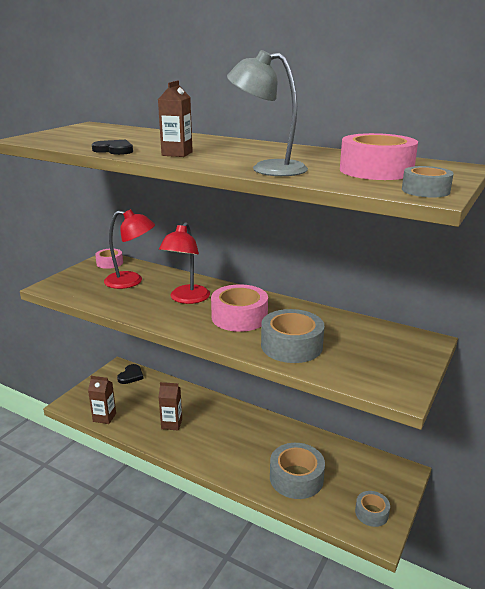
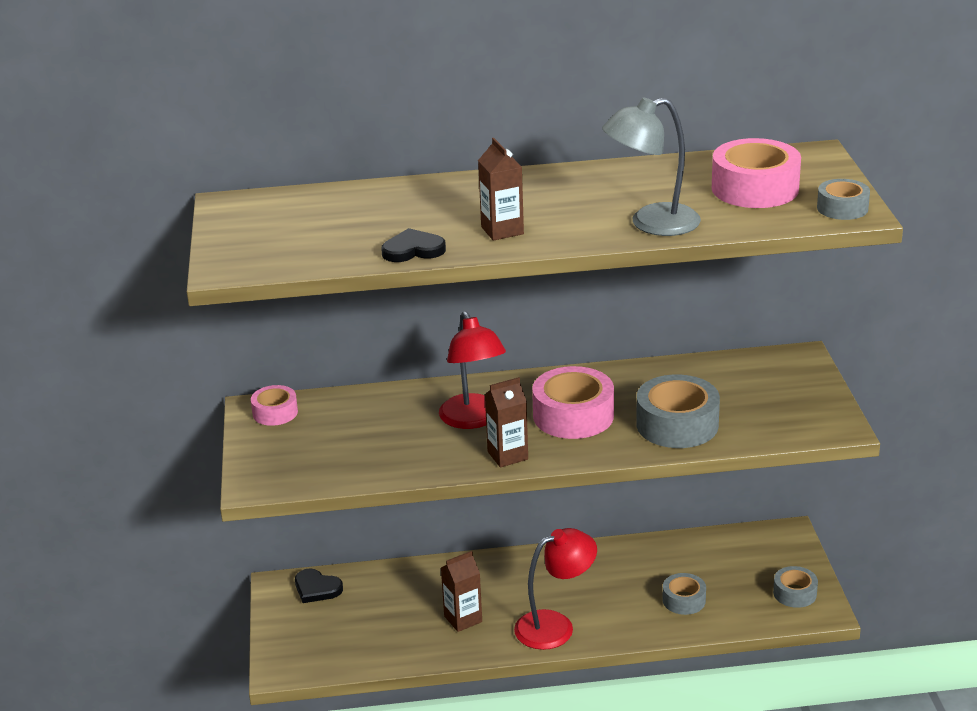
camera: 35 degrees left, 5 degrees up
brown carton [88,376,116,424] -> brown carton moved to [485,377,528,468]
red lamp [104,209,155,289] -> red lamp moved to [514,528,597,650]
black heart [117,364,144,384] -> black heart turned 135 degrees clockwise [295,568,343,603]
grey tape [270,443,325,499] -> grey tape [662,573,706,615], size x0.57

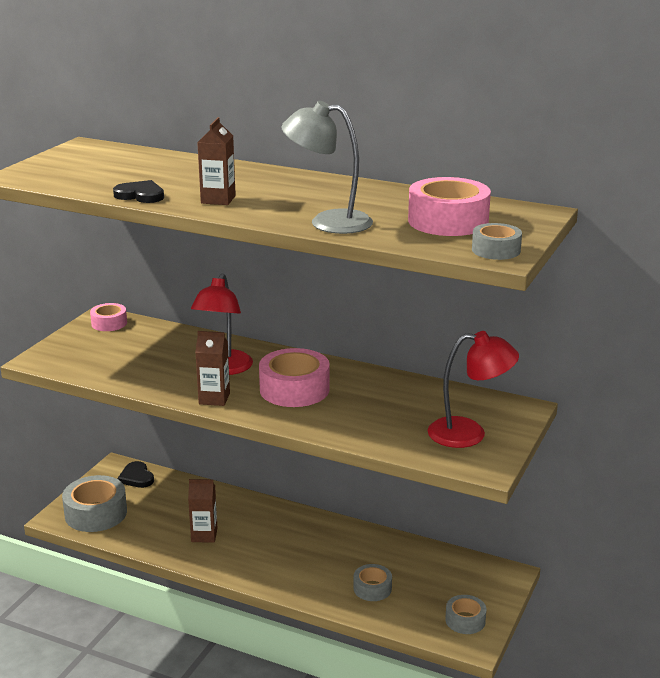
camera: 30 degrees right, 5 degrees down
red lamp [514,528,597,650] -> red lamp moved to [428,331,519,448]
grey tape [636,374,720,448] -> grey tape moved to [62,475,127,532]

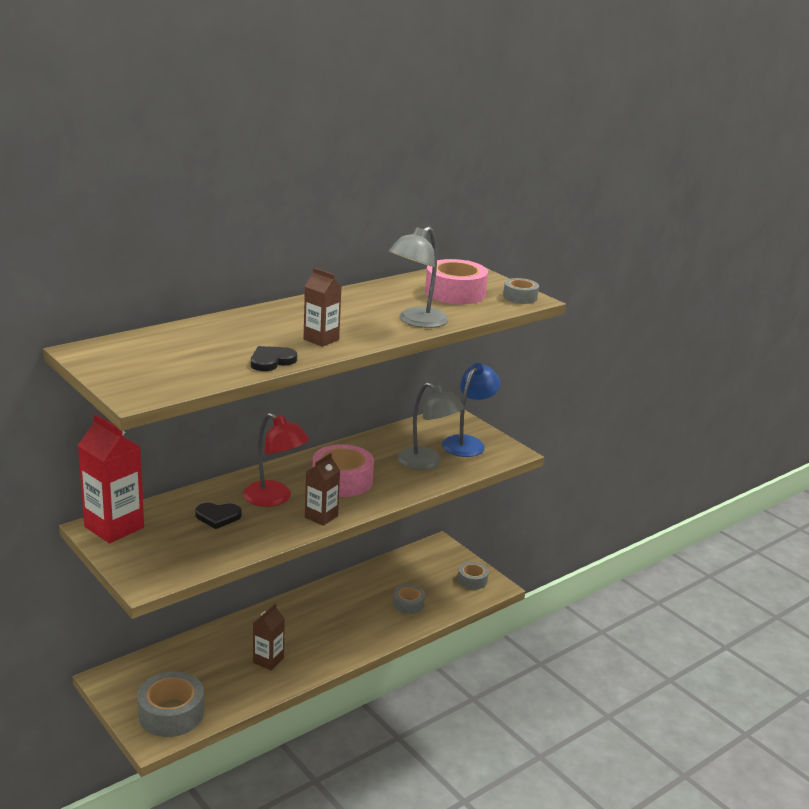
camera: 65 degrees left, 0 degrees up
pink tape [90,303,127,331] -> red carton [78,414,144,543]
black heart [118,461,154,488] -> black heart moved to [195,503,242,529]
red lamp [428,331,519,448] -> blue lamp [442,363,500,457]
none -> grey lamp [398,382,464,470]

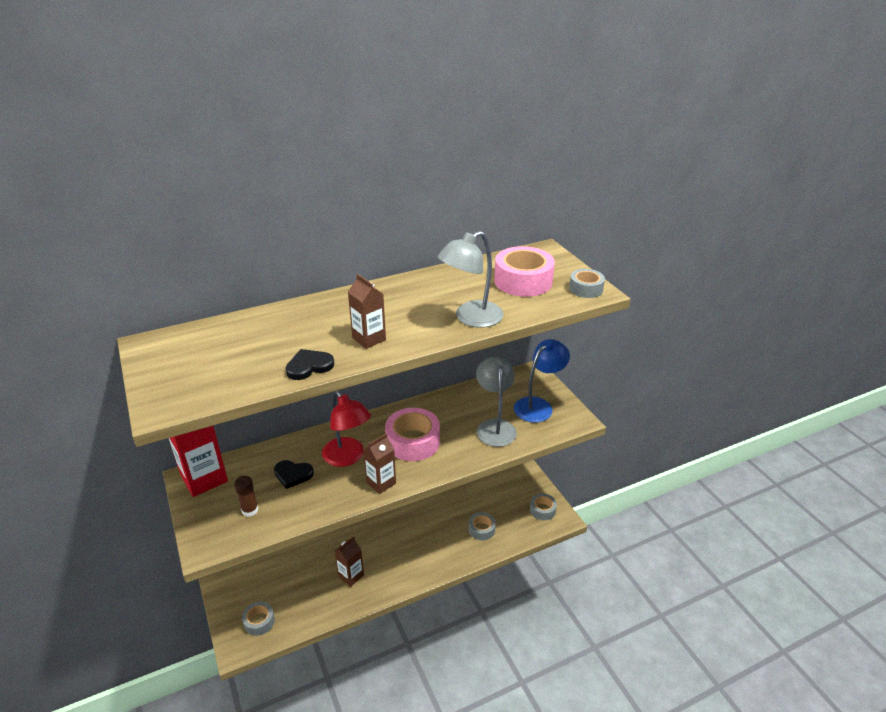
camera: 15 degrees right, 10 degrees up
grey tape [137,672,204,737] -> grey tape [242,601,275,636], size x0.57
grey lamp [398,382,464,470] -> grey lamp turned 150 degrees counterclockwise [476,357,517,447]
none -> brown glue stick [234,476,258,517]

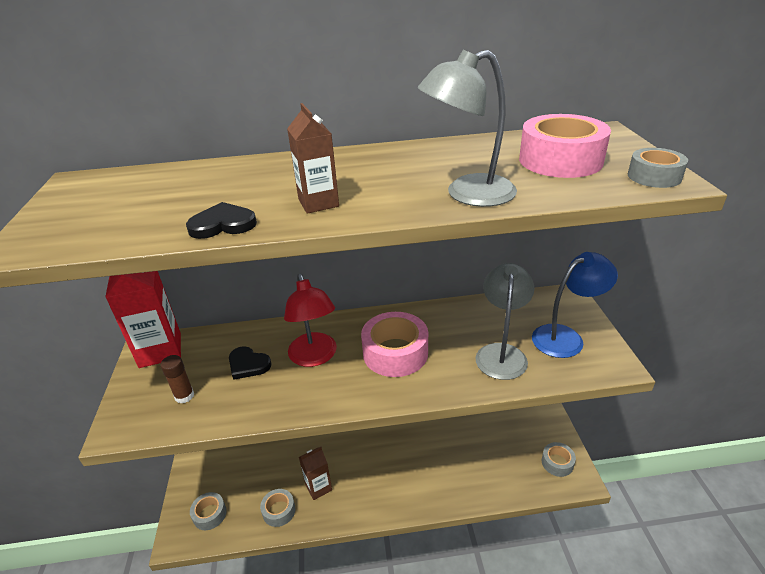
camera: 20 degrees right, 0 degrees up
brown carton [363,433,396,494] -> none
grey tape [469,512,496,541] -> grey tape moved to [260,489,295,527]

